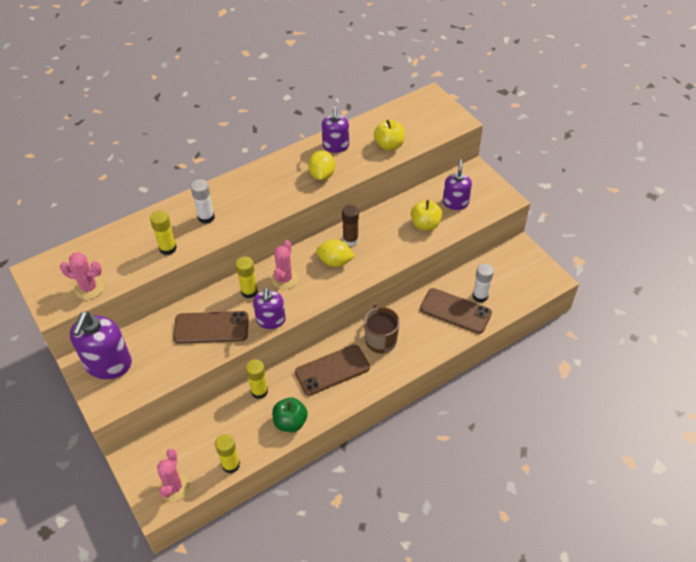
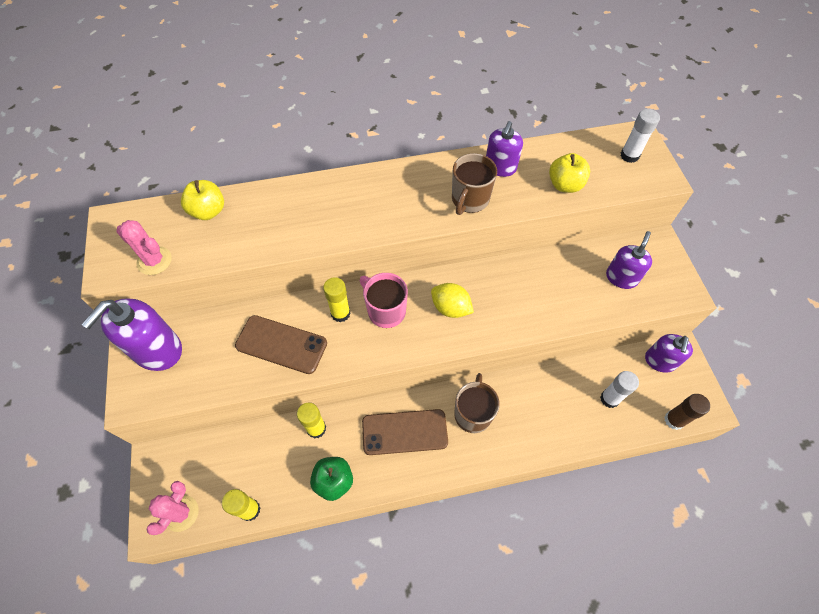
camera: 20 degrees right, 10 degrees up
yellow glue stick [150,210,177,255] -> none
white glue stick [191,179,215,224] -> white glue stick moved to [620,109,660,163]
purple soap dispenser [253,287,286,329] -> purple soap dispenser moved to [645,334,693,373]
pink cactus [272,240,298,289] -> pink mug [360,273,408,328]
yellow lemon [308,150,335,180] -> brown mug [452,153,497,215]
brown glue stick [342,205,359,246] -> brown glue stick moved to [664,394,710,430]
yellow apple [411,200,442,231] -> yellow apple moved to [181,180,224,220]
brown phone [420,288,492,334] -> none

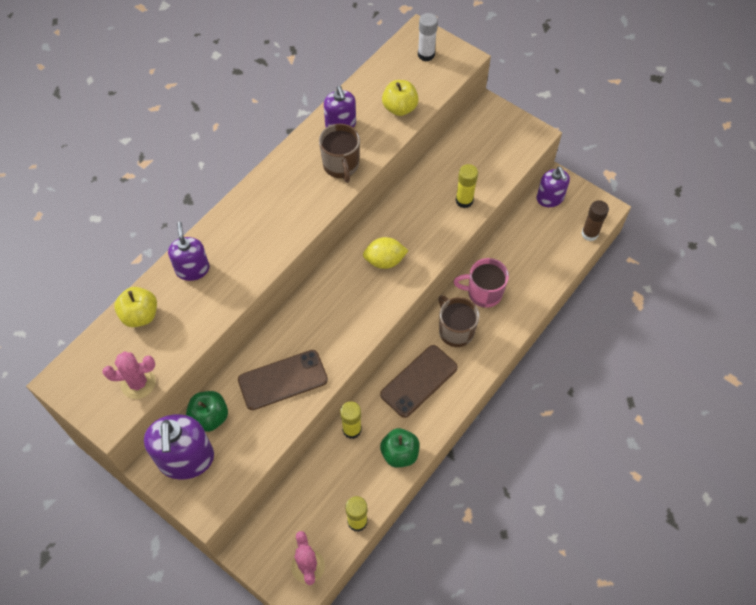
camera: 40 degrees left, 0 degrees up
yellow glue stick [323,277,351,322] -> yellow glue stick moved to [456,164,478,208]
pink mug [360,273,408,328] -> pink mug moved to [454,258,509,308]
white glue stick [600,371,639,408] -> none
purple soap dispenser [606,231,652,289] -> purple soap dispenser moved to [168,222,209,281]
none -> green apple [186,391,228,432]

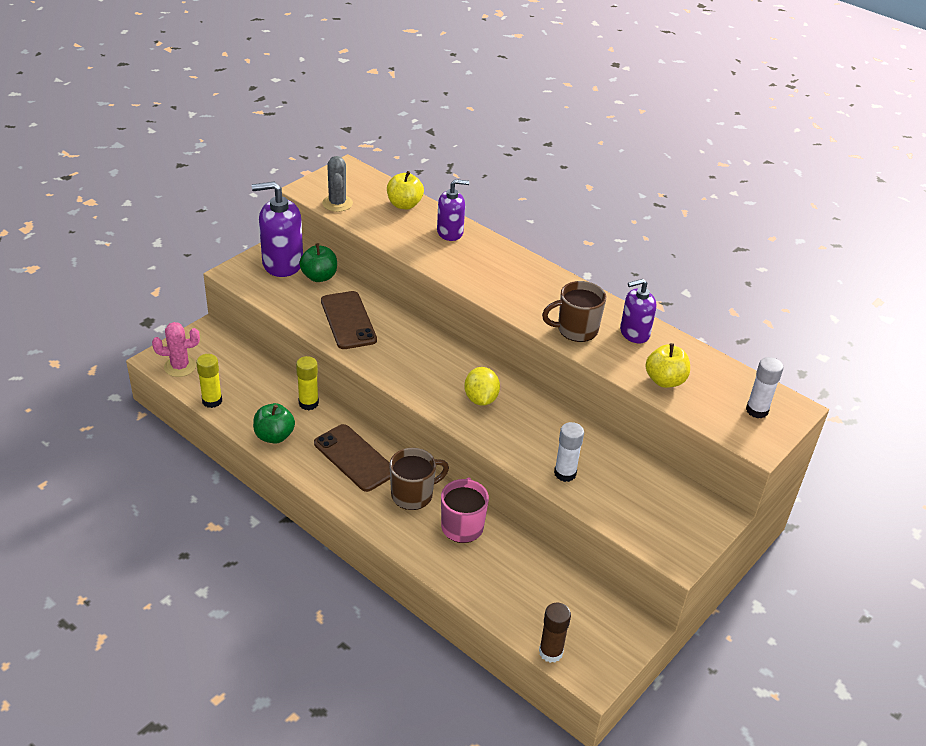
camera: 90 degrees right, 20 degrees down
pink cactus [103,351,156,399] -> grey cactus [322,156,353,212]
yellow glue stick [456,164,478,208] -> white glue stick [554,422,584,482]
purple soap dispenser [537,167,570,207] -> none

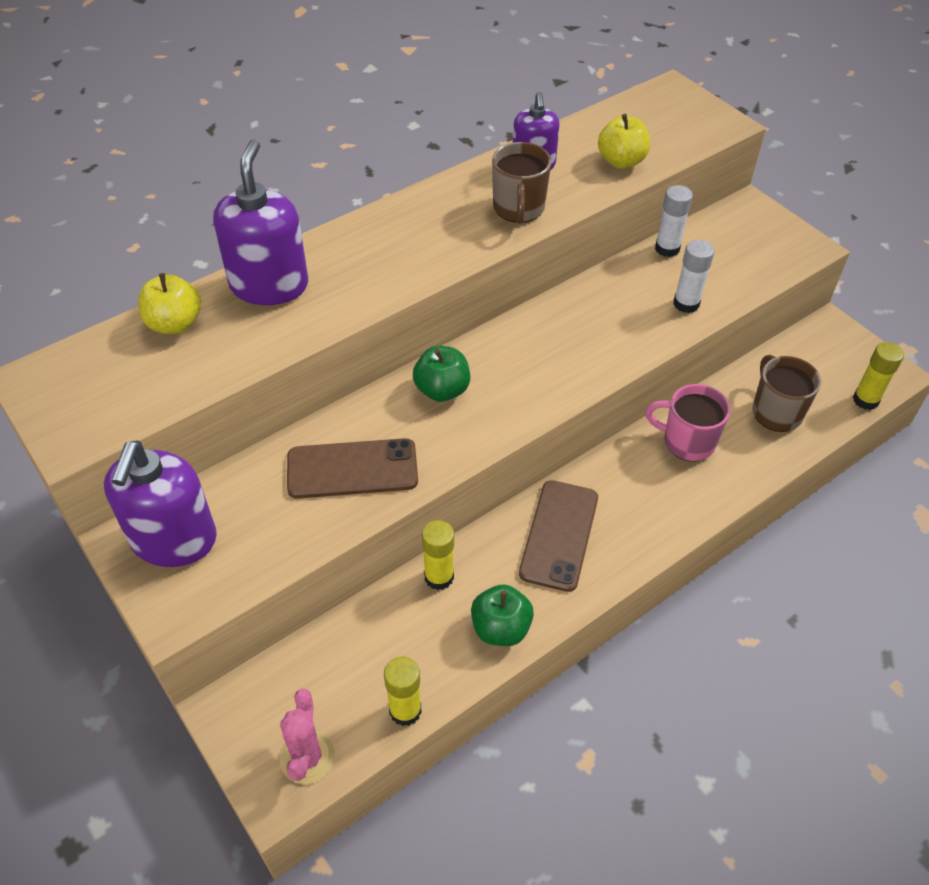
camera: 75 degrees left, 10 degrees up
green apple [299,243,337,282] -> green apple moved to [413,346,470,402]
brown phone [314,424,390,492] -> brown phone turned 45 degrees counterclockwise [519,480,598,592]
grey cactus [322,156,353,212] -> none
brown mug [389,448,449,510] -> brown mug moved to [752,355,821,432]
purple soap dispenser [437,179,469,241] -> purple soap dispenser [213,139,308,305], size x1.59
yellow lemon [464,367,500,406] -> none
brown glue stick [539,602,571,663] -> yellow glue stick [853,342,904,410]
white glue stick [746,357,783,419] -> white glue stick moved to [655,185,693,257]

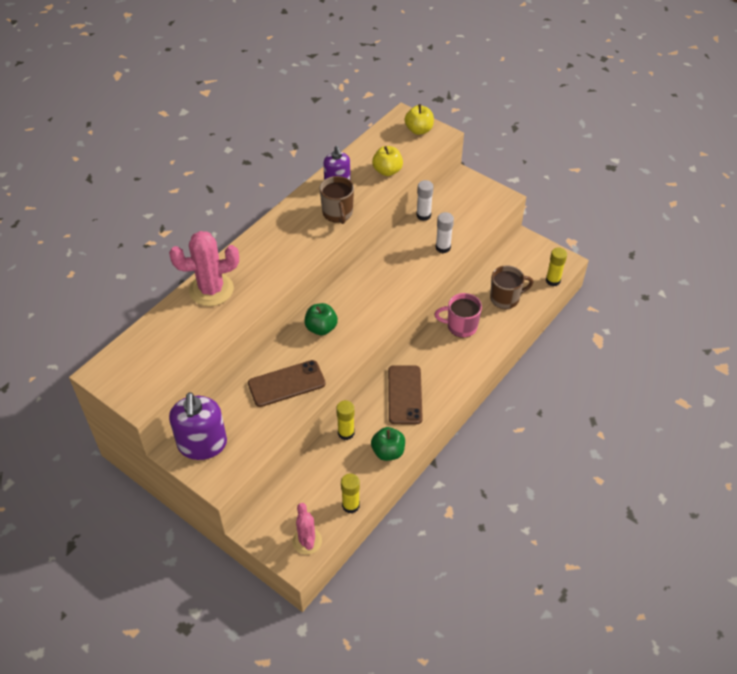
camera: 15 degrees left, 0 degrees up
yellow apple [138,273,201,334] -> yellow apple moved to [405,104,434,135]
purple soap dispenser [213,139,308,305] -> pink cactus [169,231,239,306]
brown mug [752,355,821,432] -> brown mug turned 105 degrees clockwise [490,265,533,309]

